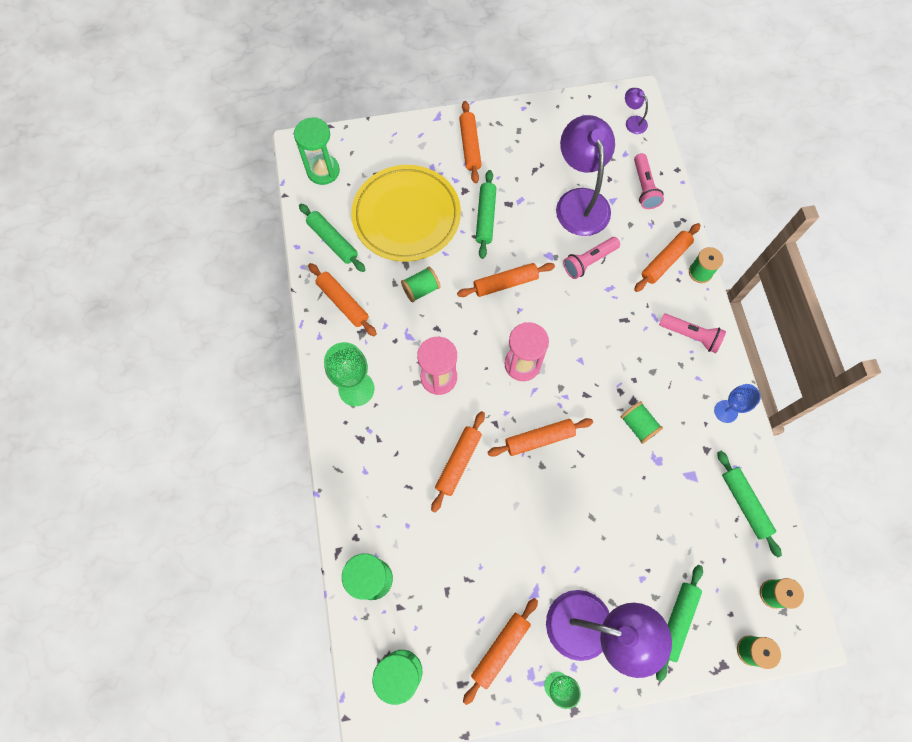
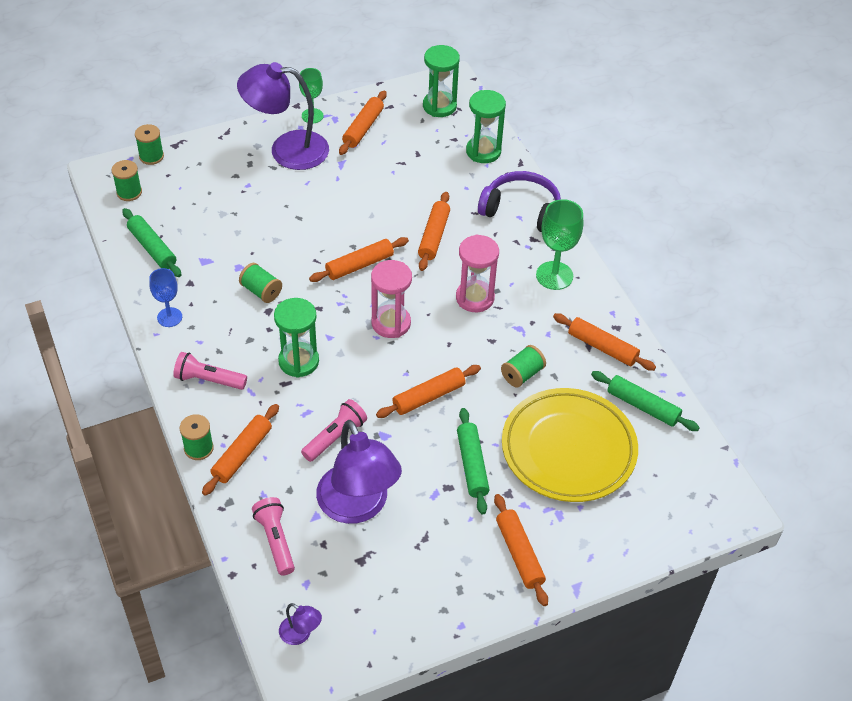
camera: 165 degrees right, 20 degrees down
green hourglass [294,117,340,185] -> green hourglass moved to [274,298,319,378]
green rolling pin [656,565,703,681] -> none
none -> purple headphones [478,171,561,232]

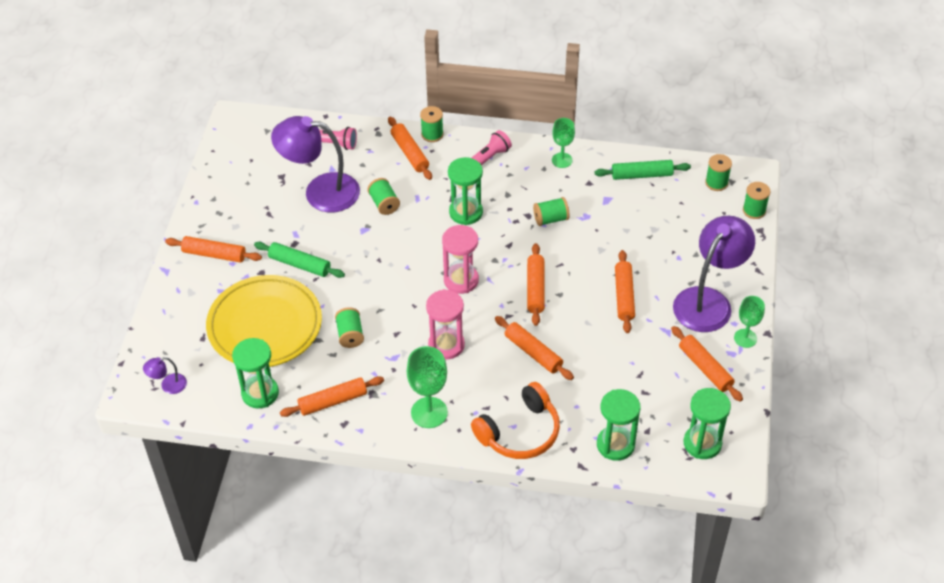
camera: 125 degrees right, 0 degrees up
blue goblet [149,268,182,327] -> green goblet [552,118,575,168]
purple lamp [279,603,322,645] -> purple lamp moved to [143,357,187,394]
pink flashlight [301,399,367,462] -> green spool [367,178,400,215]
orange rolling pin [376,365,481,418] -> orange rolling pin moved to [615,250,635,333]
purple headphones [478,171,561,232] -> orange headphones [471,382,560,459]
green rolling pin [591,371,700,431] -> green hourglass [232,338,279,408]

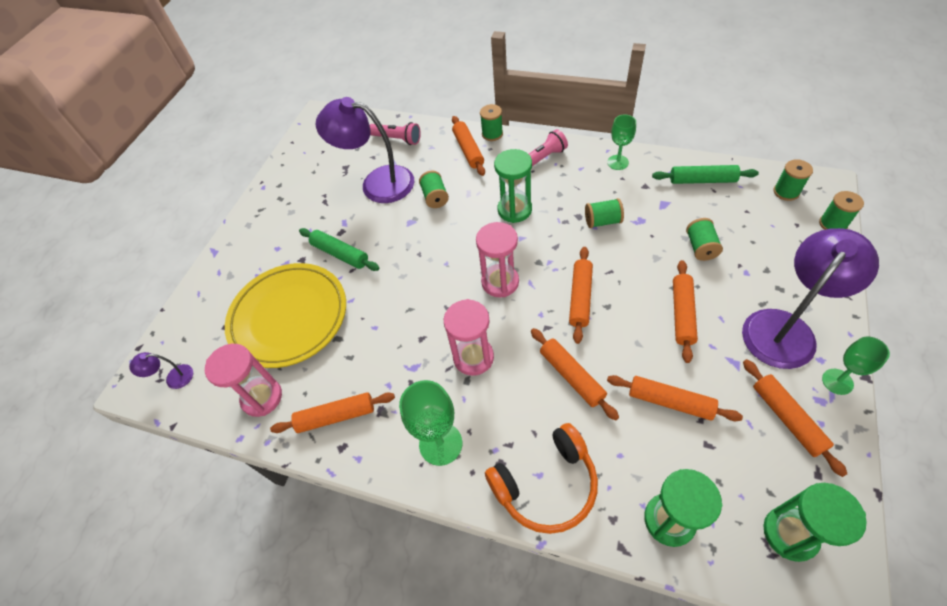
camera: 15 degrees right, 5 degrees up
orange rolling pin [165,236,262,263] -> orange rolling pin moved to [607,375,743,421]
green hourglass [232,338,279,408] -> pink hourglass [205,344,282,417]
green spool [335,307,364,348] -> green spool moved to [686,218,723,261]

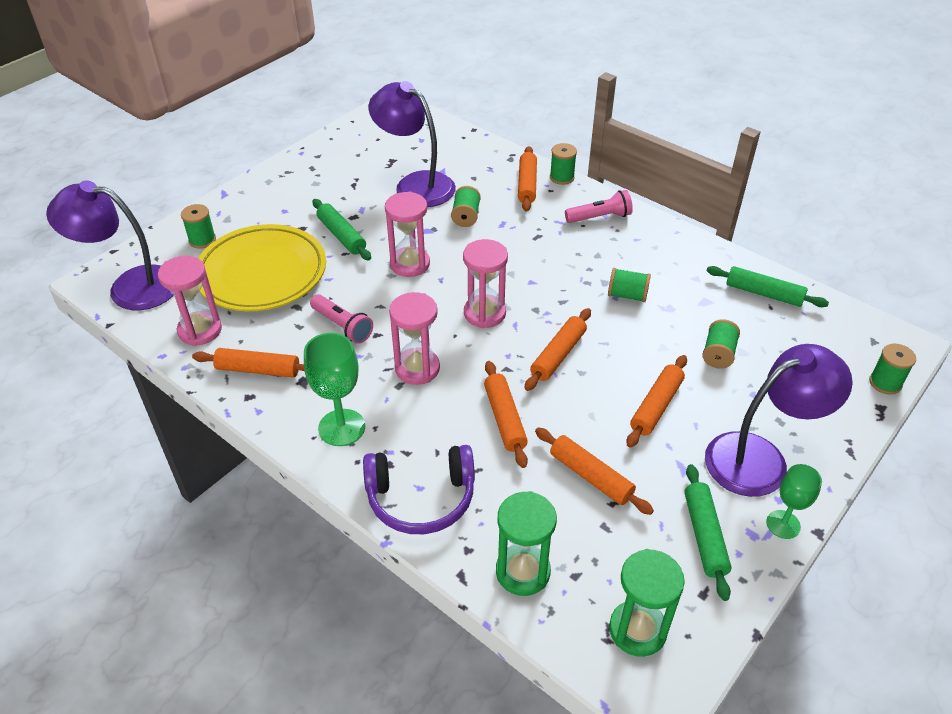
camera: 15 degrees right, 10 degrees down
purple lamp [129,352,193,389] -> purple lamp [46,180,174,310], size x2.37
pink flashlight [370,122,421,145] -> pink flashlight moved to [310,294,373,344]
orange headphones [485,423,598,534] -> purple headphones [363,445,475,534]
green hourglass [494,149,532,223] -> none
green goblet [607,115,636,170] -> none
orange rolling pin [743,359,847,477] -> green rolling pin [684,464,732,601]
green spool [773,159,813,201] -> green spool moved to [181,204,216,249]
none -> pink hourglass [385,191,430,277]

